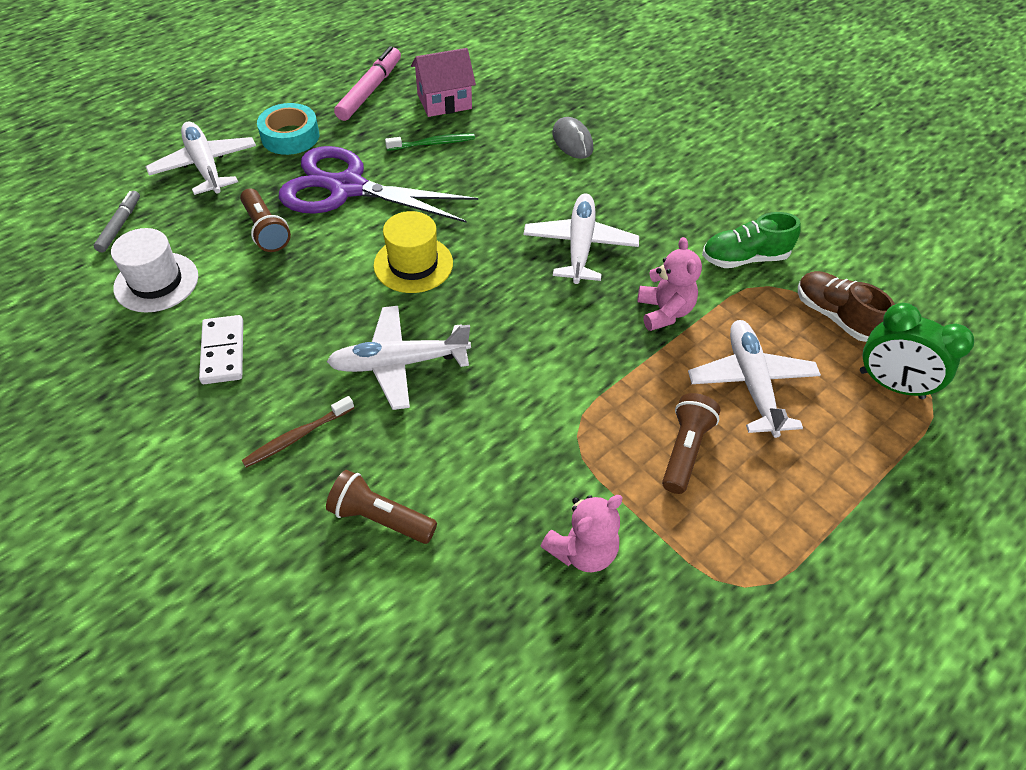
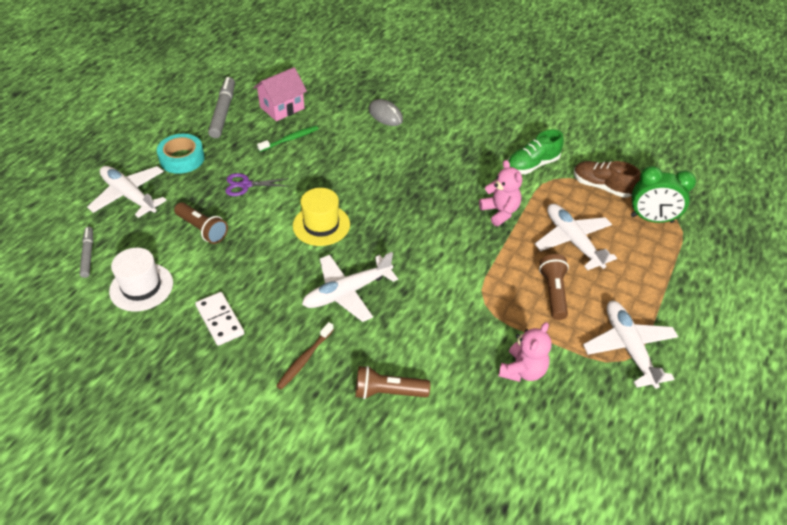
camera: 20 degrees left, 5 degrees down
purple scissors [279,146,478,223] -> purple scissors [225,173,289,196], size x0.44
pink marker [334,46,401,121] -> grey marker [208,77,235,138]
white plane [524,193,639,284] -> white plane moved to [583,301,678,389]

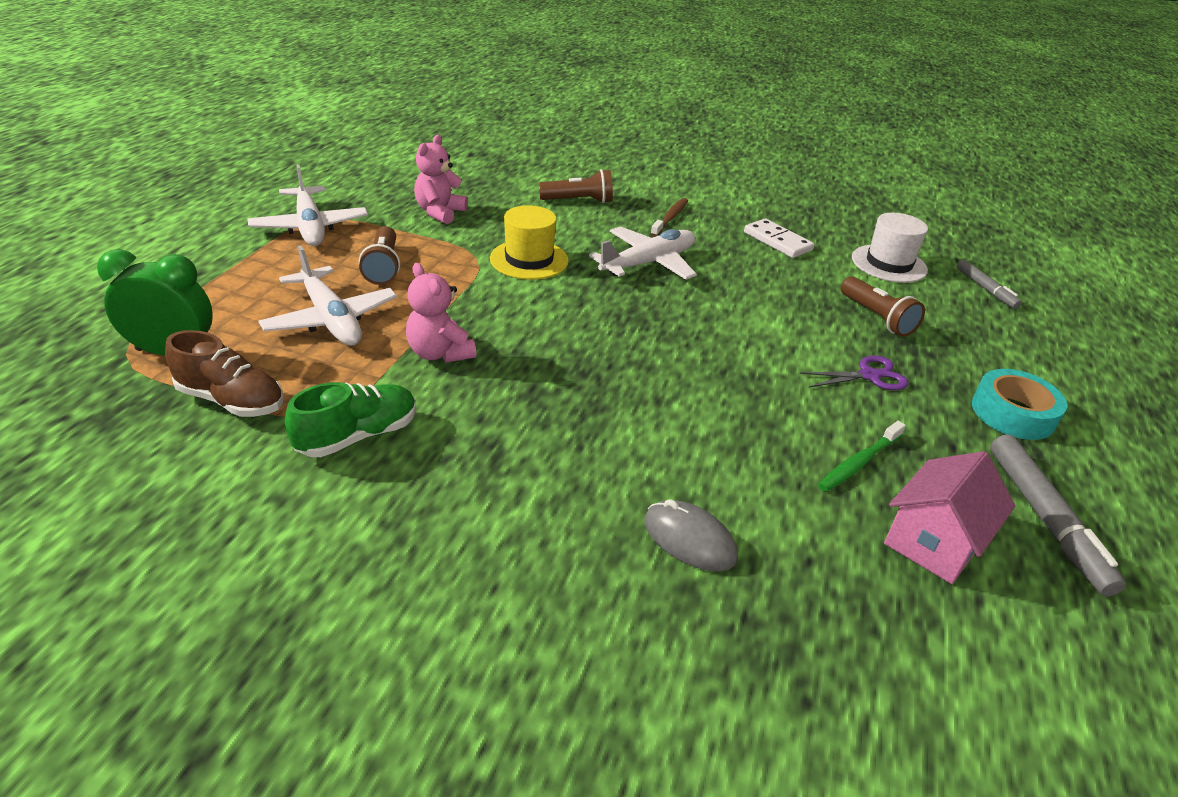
camera: 170 degrees right, 10 degrees down
white plane [87,166,167,218] -> none
brown flashlight [174,202,228,244] -> brown flashlight turned 150 degrees counterclockwise [841,276,925,337]
yellow hat [293,188,350,246] -> yellow hat moved to [490,205,569,280]

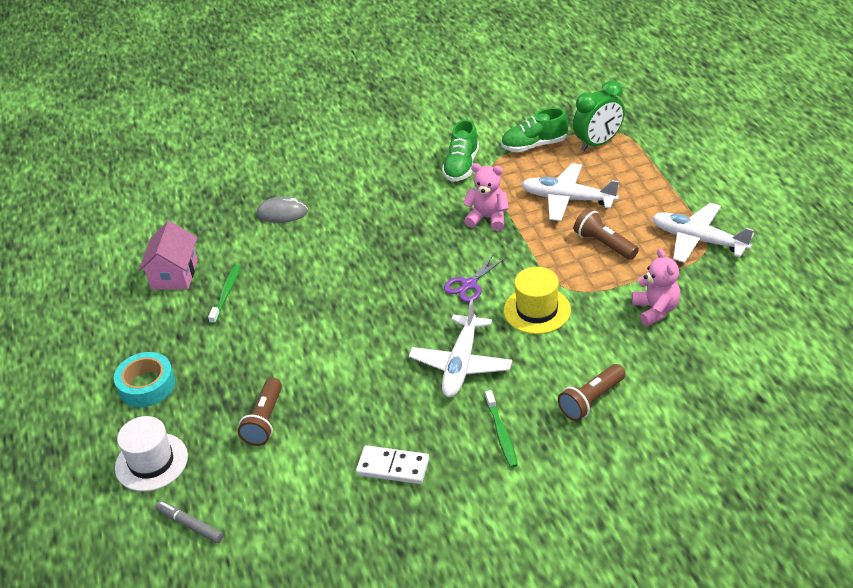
camera: 150 degrees right, 5 degrees up
brown shoe [165,330,283,417] -> green shoe [501,108,569,152]
brown toothbrush [651,198,688,237] -> green toothbrush [485,390,518,468]
purple scissors [800,356,909,390] -> purple scissors moved to [444,252,506,302]
brown flashlight [841,276,925,337] -> brown flashlight turned 105 degrees counterclockwise [238,378,282,446]
white hat [852,213,928,283] -> white hat moved to [115,416,188,492]
grey marker [990,434,1126,596] -> none

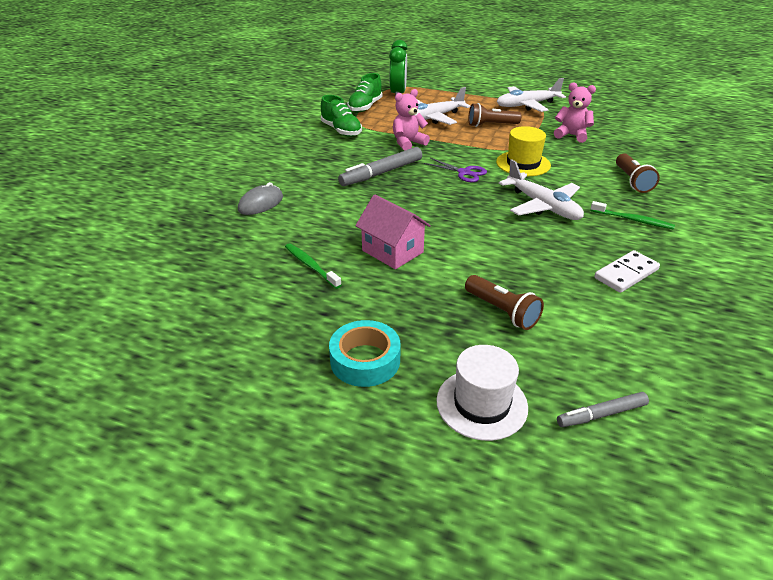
camera: 55 degrees left, 5 degrees down
pink house [139,221,198,290] -> pink house moved to [355,195,431,269]
purple scissors [444,252,506,302] -> purple scissors turned 45 degrees counterclockwise [424,158,487,182]
none -> grey marker [338,147,422,186]

